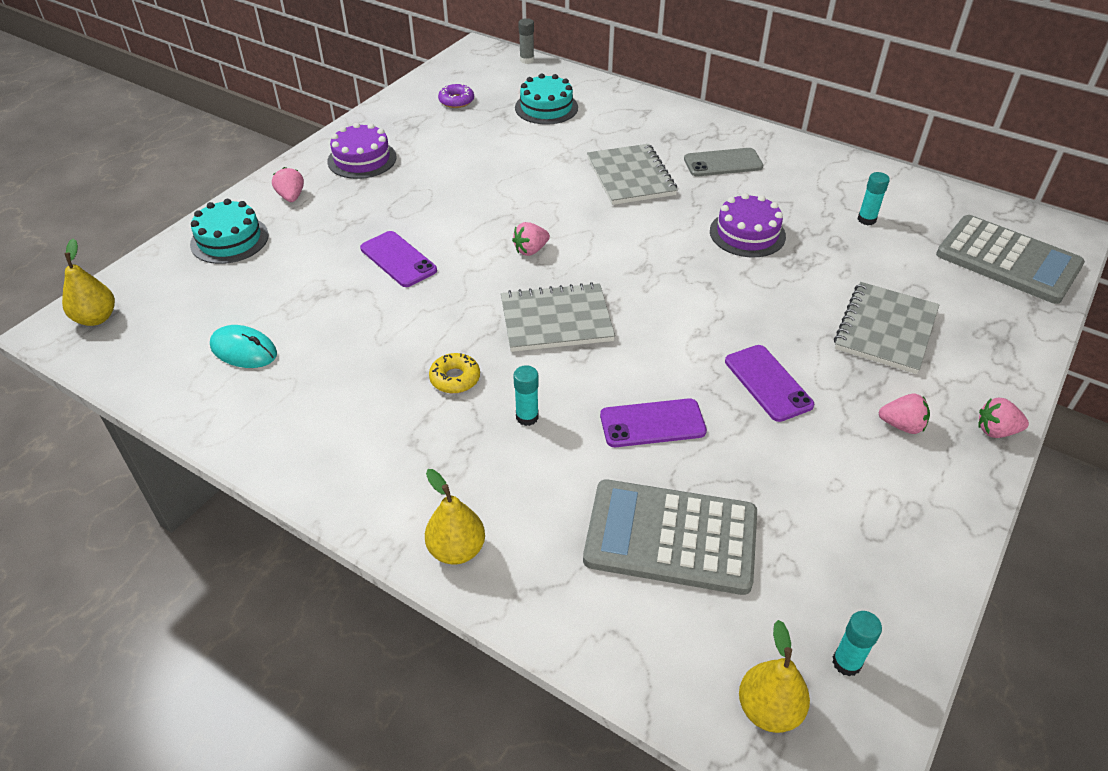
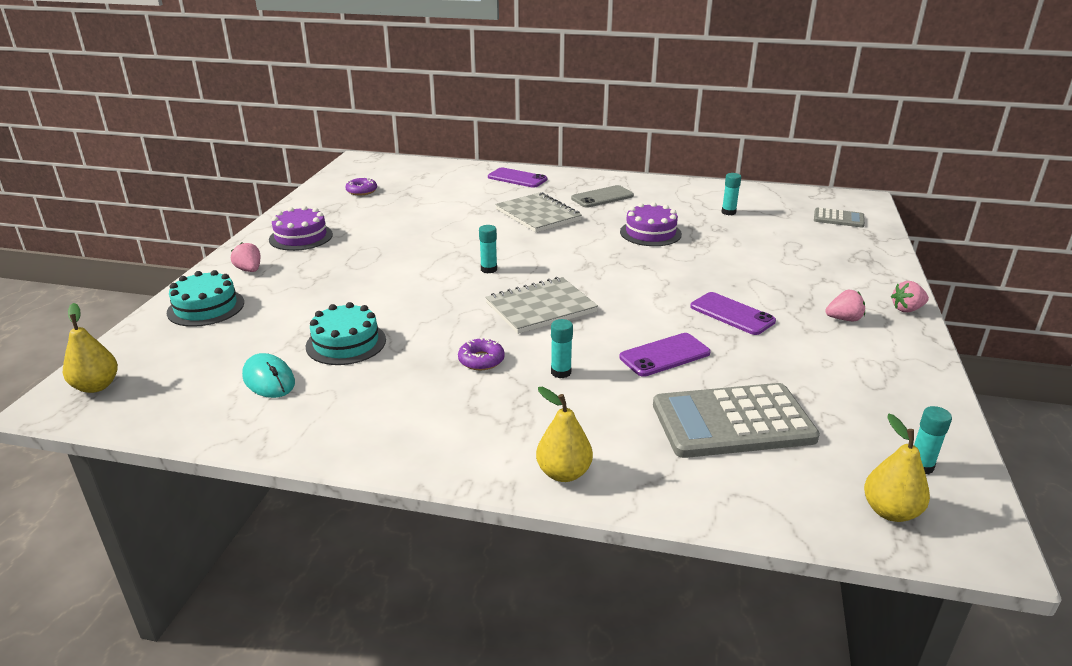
camera: 20 degrees left, 15 degrees down
turquoise mouse [210,325,277,368] -> turquoise mouse turned 45 degrees clockwise [242,353,295,398]
purple phone [360,231,437,287] -> purple phone moved to [488,167,547,188]
yellow donut [429,353,480,393] -> purple donut [458,338,505,370]
pink strawberry [512,222,550,256] -> turquoise glue stick [479,225,497,273]
turquoise cake [515,73,578,125] -> turquoise cake moved to [306,302,386,365]
grey glue stick [518,18,534,64] -> none
grey notebook [834,282,939,374] -> none
grey calculator [936,215,1085,304] -> grey calculator [814,208,865,227], size x0.51

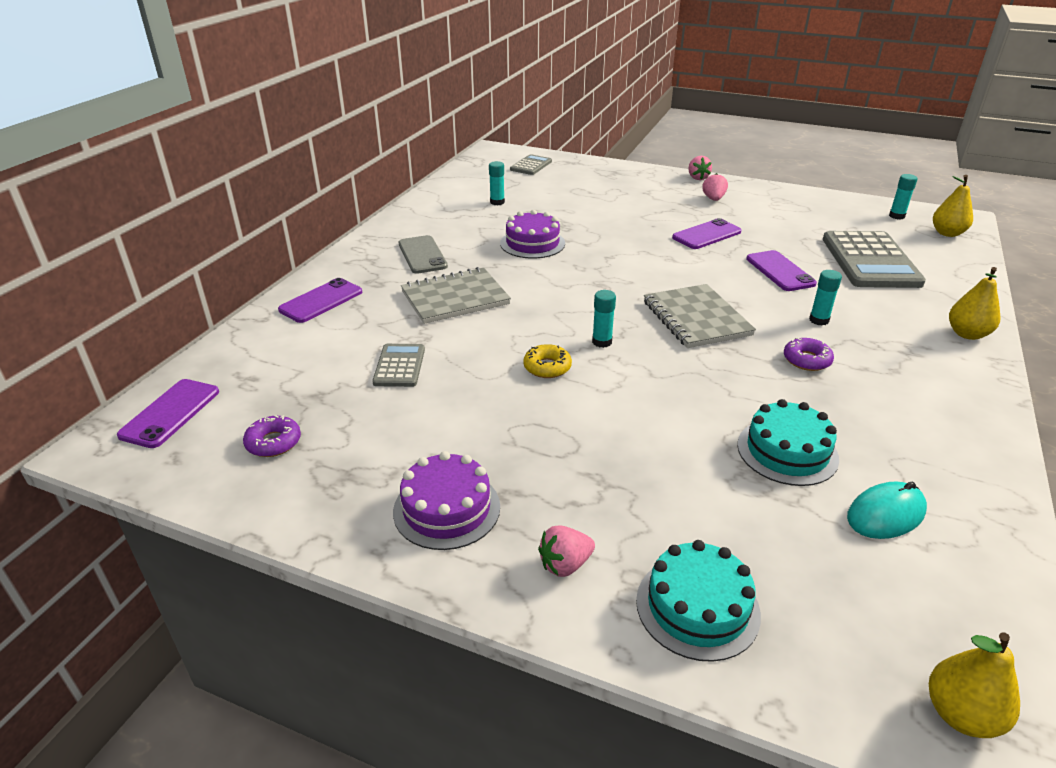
camera: 80 degrees left, 5 degrees up
none -> purple phone [117,379,219,448]
none -> grey calculator [372,344,425,387]
none -> yellow donut [523,344,572,378]

